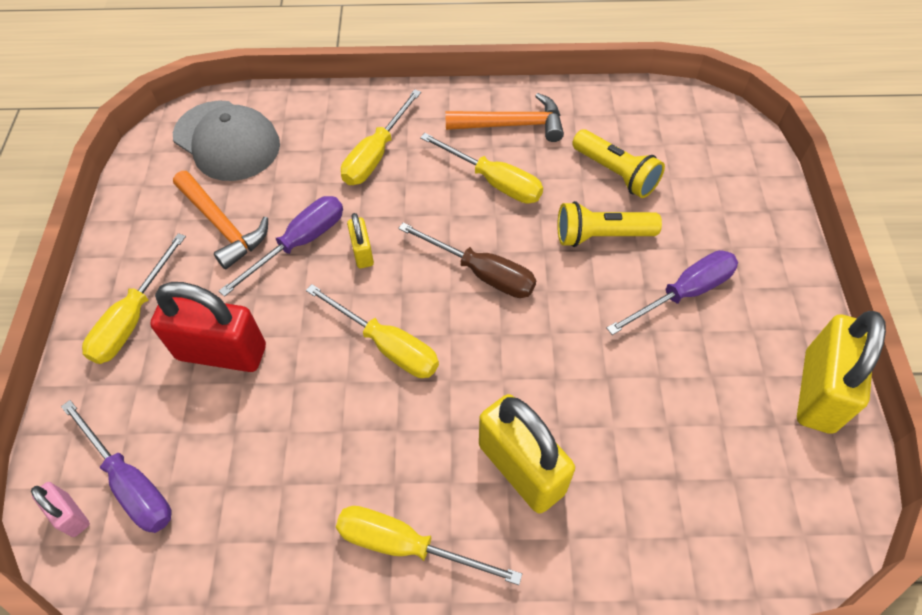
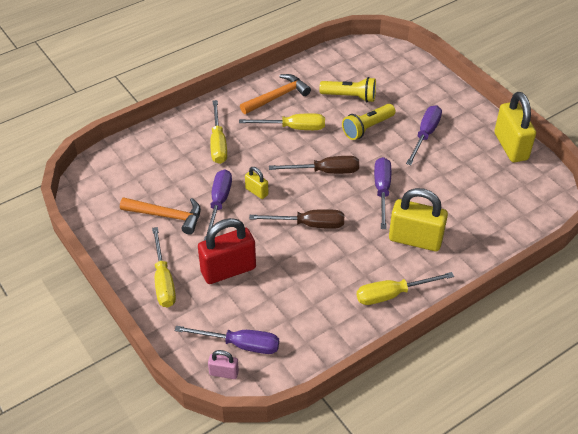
camera: 35 degrees left, 10 degrees down
grey cap [173,100,280,181] -> none
yellow screwdriver [306,284,439,378] -> brown screwdriver [249,209,344,229]
none -> purple screwdriver [374,157,391,229]

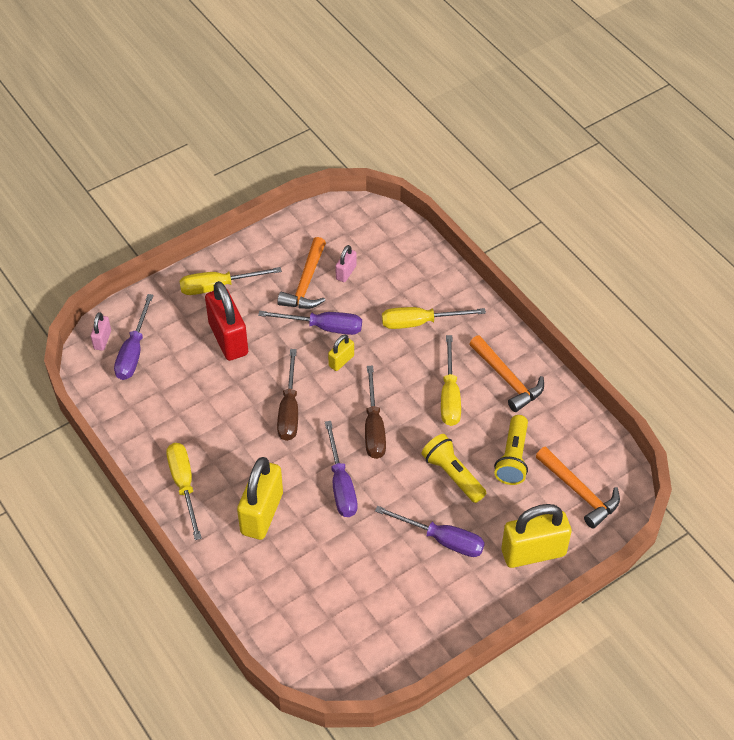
camera: 90 degrees right, 5 degrees up
purple screwdriver [374,157,391,229] -> purple screwdriver turned 75 degrees clockwise [325,421,357,517]
yellow padlock [494,92,536,162] -> yellow padlock moved to [501,504,571,568]
none -> pink padlock [335,245,357,282]
none -> orange hammer [536,447,620,529]

